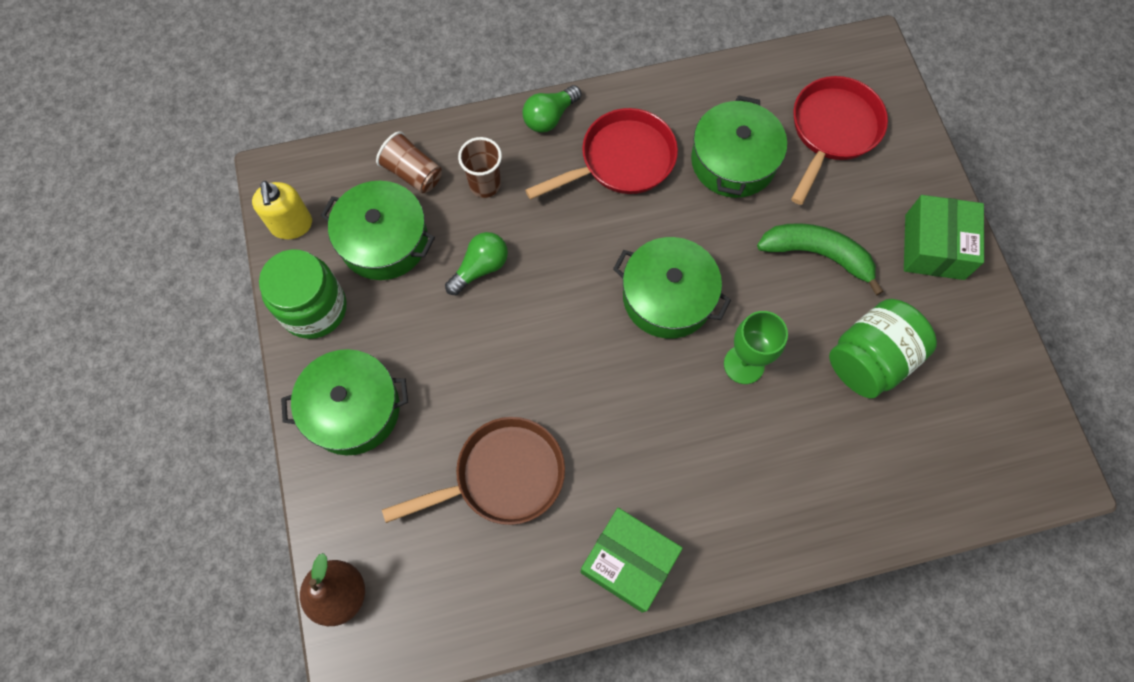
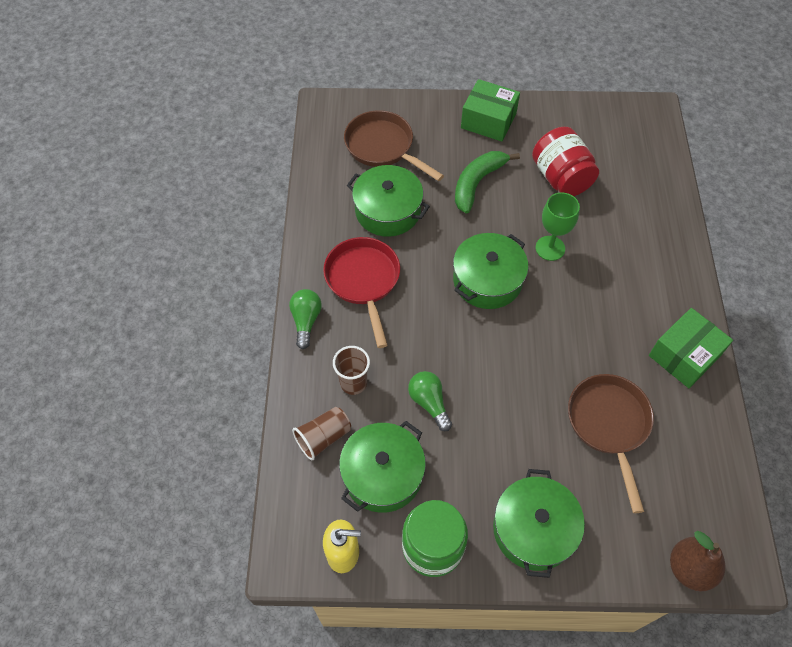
camera: 75 degrees left, 10 degrees down
green light bulb [522,85,581,133] -> green light bulb turned 150 degrees counterclockwise [289,289,322,349]
red pan [791,76,888,205] -> brown pan [344,110,444,181]
green jar [829,299,937,398] -> red jar [532,127,599,196]

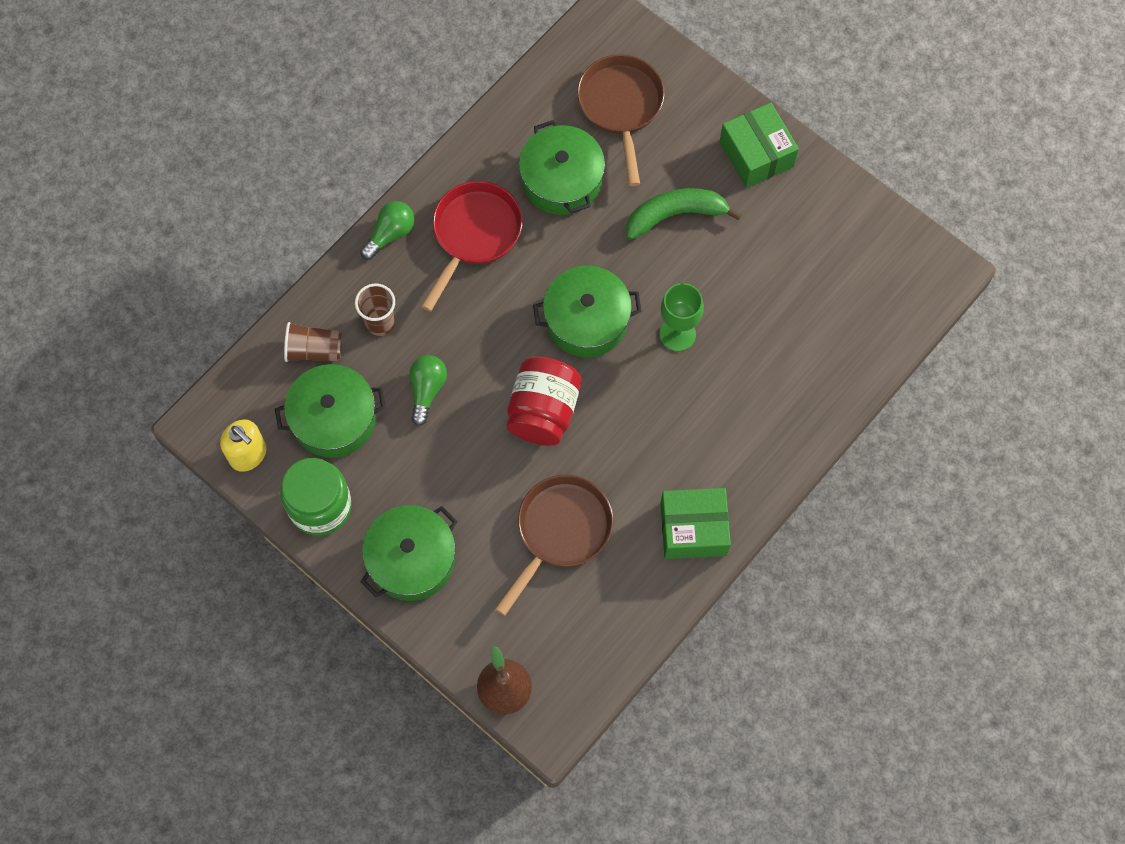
camera: 40 degrees right, 10 degrees up
red jar [532,127,599,196] -> red jar moved to [507,357,582,445]

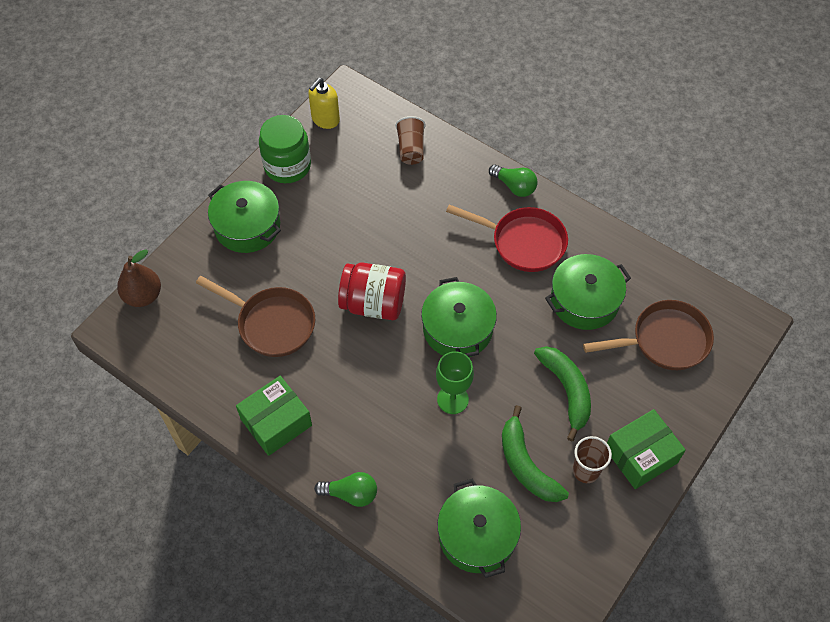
camera: 85 degrees right, 10 degrees down
green pot [275,364,386,458] -> green pot moved to [437,478,521,578]
brown cup [355,284,395,336] -> brown cup moved to [573,436,612,483]
green light bulb [410,355,447,426] -> green light bulb moved to [314,472,377,507]
green box [660,488,731,559] -> green box turned 60 degrees clockwise [236,376,312,456]
none -> green banana [502,405,569,502]

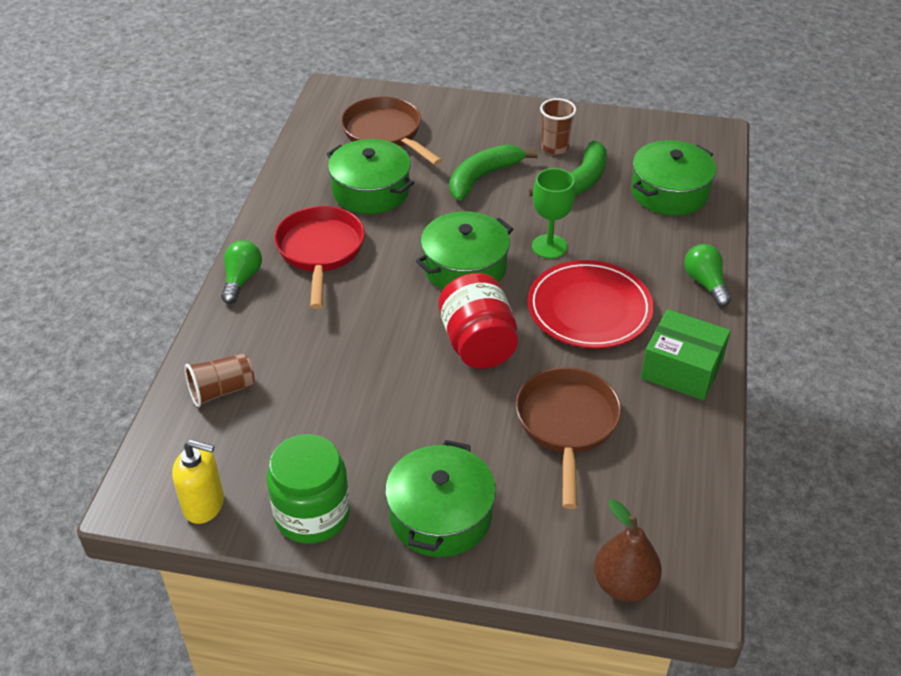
camera: 115 degrees left, 15 degrees down
green box [607,409,686,489] -> none
none -> red plate [527,260,654,349]

